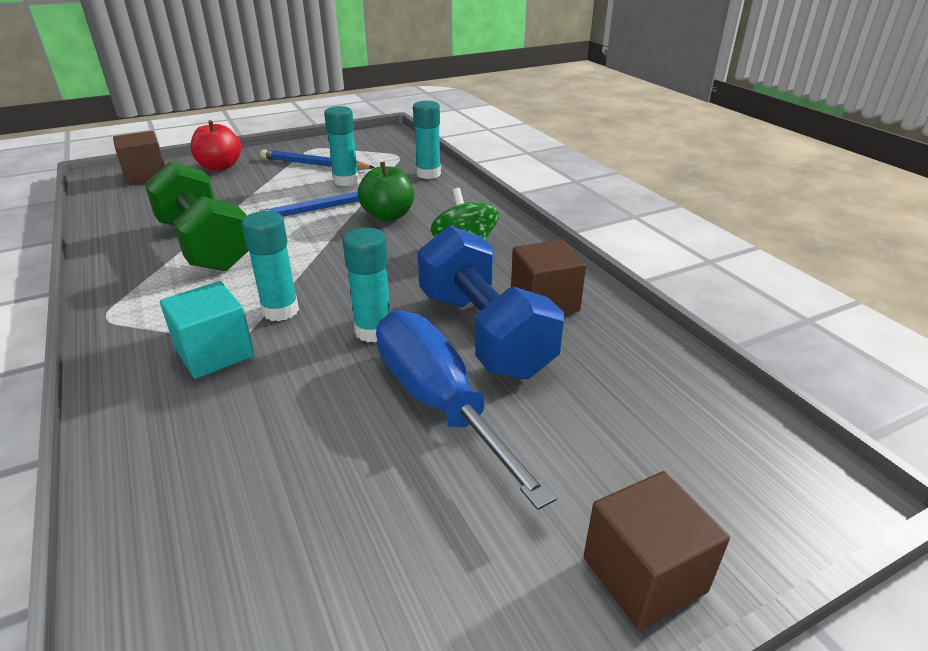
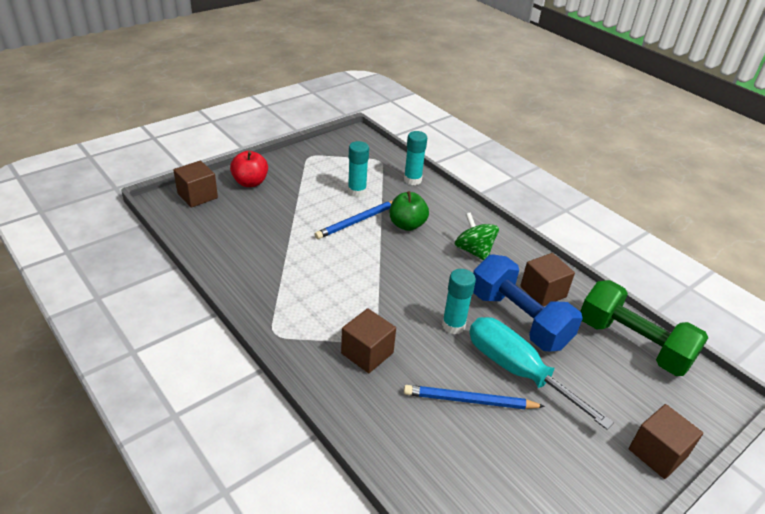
camera: 15 degrees left, 5 degrees up
green dumbbell [144,161,248,271] -> green dumbbell moved to [580,280,708,376]
turquoise cube [160,281,255,379] -> brown cube [341,308,396,373]
turquoise glue stick [241,211,299,321] -> none
blue pencil [260,149,375,170] -> blue pencil moved to [404,385,545,409]
blue screwdriver [376,310,557,510] -> turquoise screwdriver [469,317,614,430]

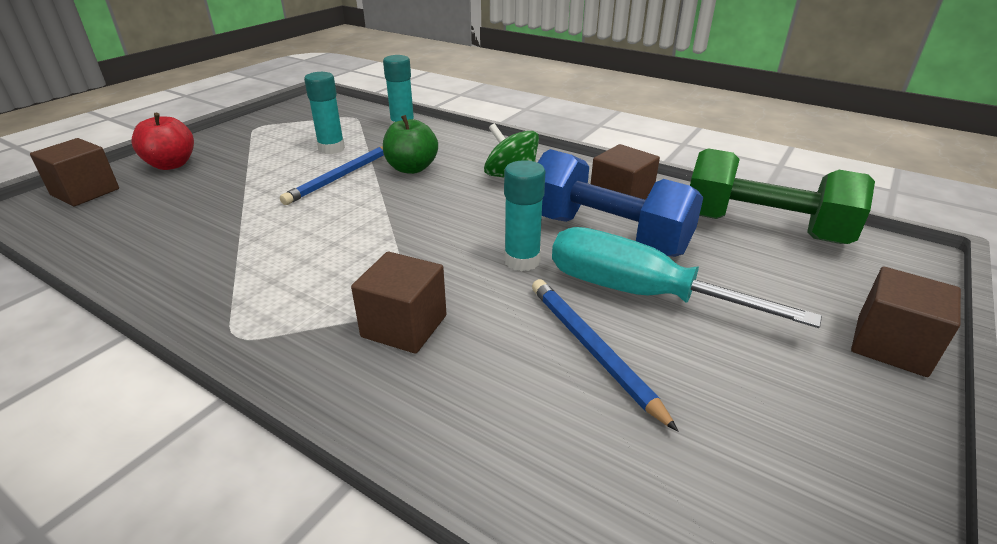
camera: 15 degrees left, 5 degrees down
blue pencil [404,385,545,409] -> blue pencil turned 75 degrees clockwise [532,279,678,432]

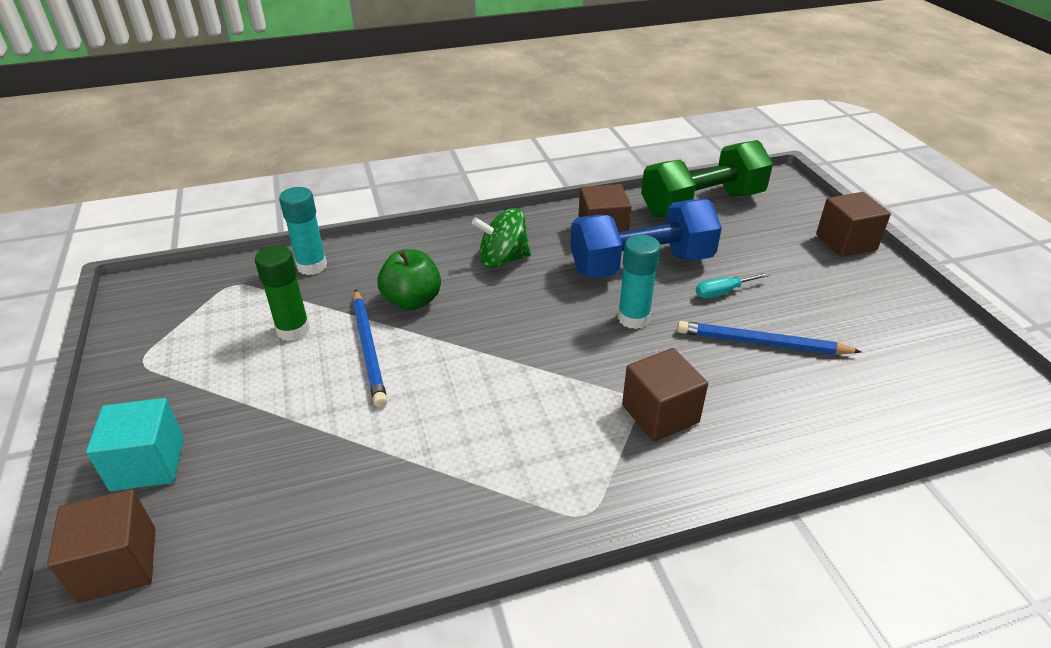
camera: 50 degrees left, 5 degrees up
red apple [131,113,194,170] -> turquoise cube [86,398,184,492]
turquoise glue stick [304,72,345,154] -> green glue stick [255,245,310,341]
turquoise screwdriver [552,227,822,328] -> turquoise screwdriver [696,272,770,299], size x0.41

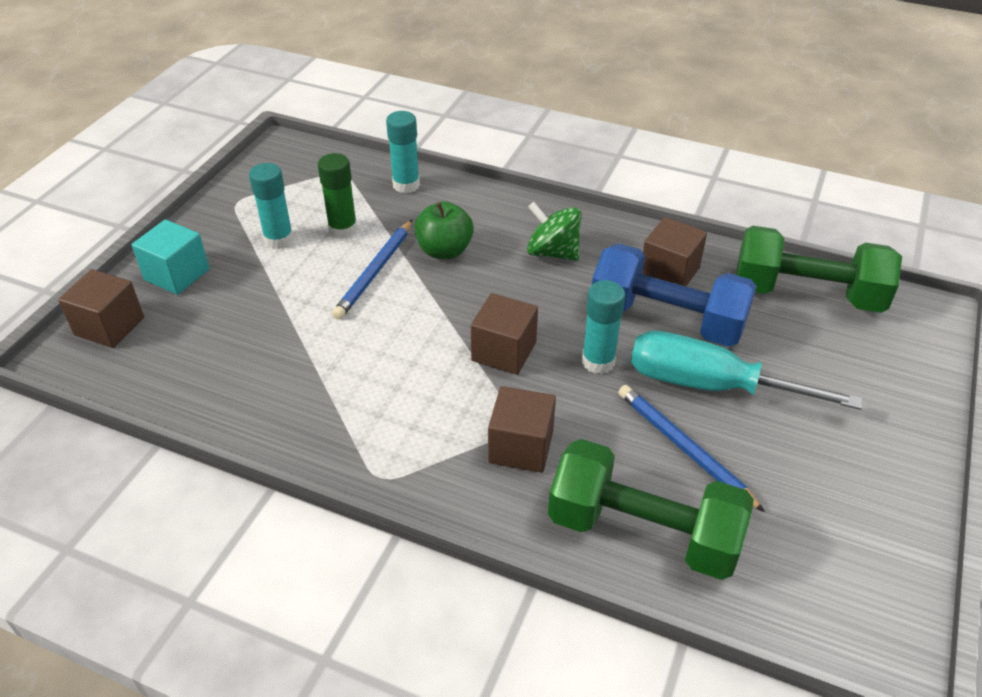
camera: 40 degrees right, 5 degrees up
turquoise screwdriver [696,272,770,299] -> turquoise screwdriver [631,331,862,410], size x2.42
brown cube [816,192,891,257] -> brown cube moved to [471,293,538,375]
none -> turquoise glue stick [249,163,294,249]
none -> green dumbbell [548,439,754,580]

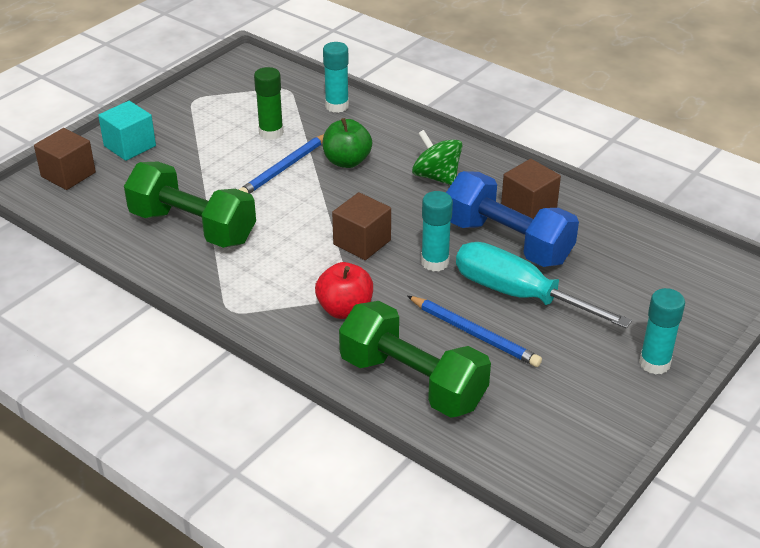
camera: 15 degrees right, 5 degrees down
turquoise glue stick [249,163,294,249] -> turquoise glue stick moved to [639,288,685,375]
brown cube [488,386,556,473] -> red apple [315,262,373,319]
blue pencil [618,385,765,512] -> blue pencil turned 150 degrees clockwise [407,296,542,367]
green dumbbell [736,226,902,313] -> green dumbbell moved to [124,162,256,248]

